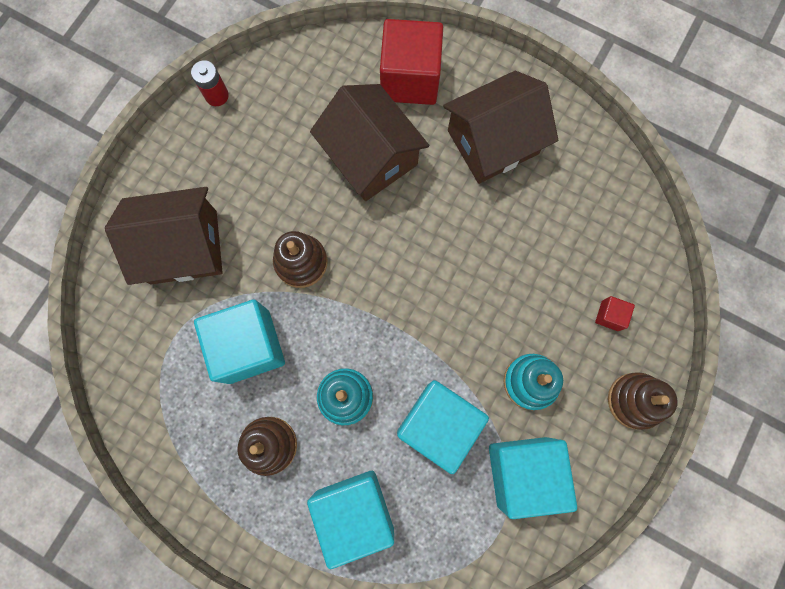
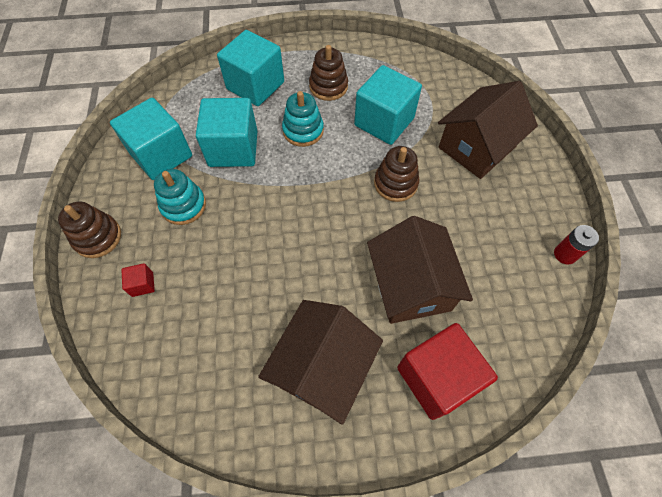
camera: 145 degrees right, 15 degrees down
brown house [310,84,429,201] -> brown house turned 60 degrees clockwise [367,216,473,324]

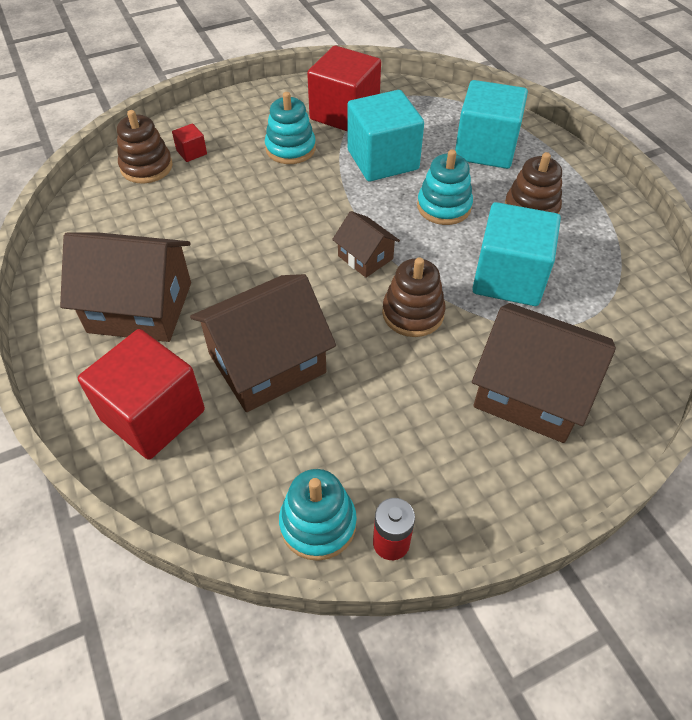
camera: 70 degrees right, 10 degrees down
brown stacking toy [58,201,121,258] -> brown stacking toy moved to [117,110,173,183]
turquoise cube [110,98,192,180] -> red cube [307,46,381,132]
none -> turquoise stacking toy [279,469,357,561]
none -> brown house [332,211,400,278]

